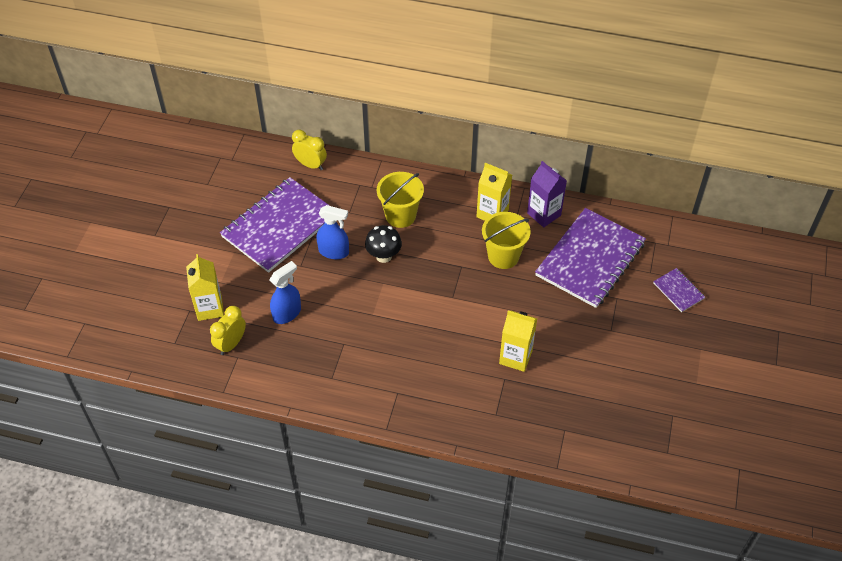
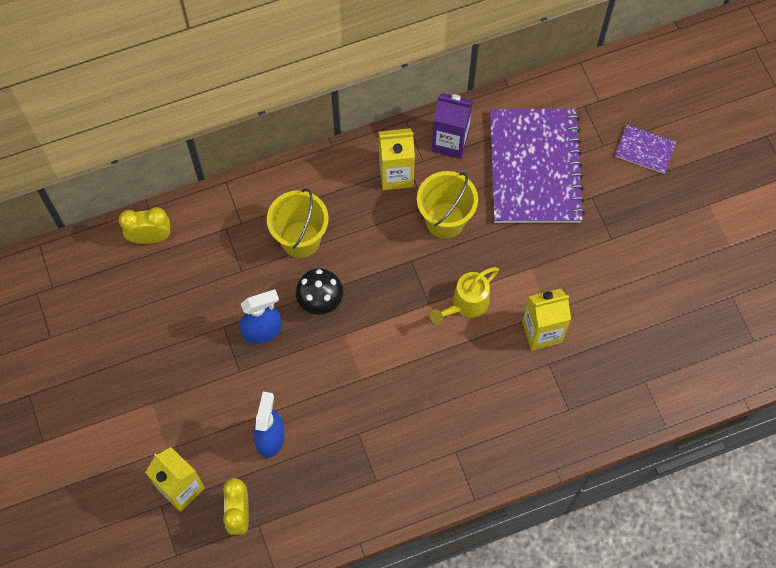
camera: 35 degrees left, 15 degrees up
purple notebook [220,177,330,273] -> none
none -> yellow watering can [430,267,499,324]

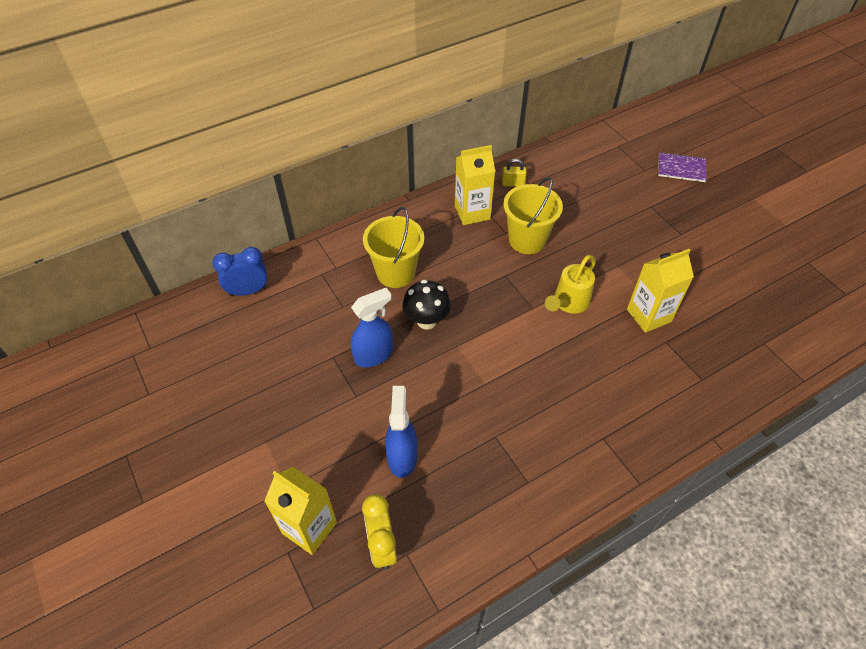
camera: 10 degrees left, 15 degrees down
yellow clock [119,207,170,244] -> blue clock [212,247,267,296]
purple carton [432,93,473,159] -> yellow padlock [502,159,527,187]
purple notebook [490,109,585,223] -> none

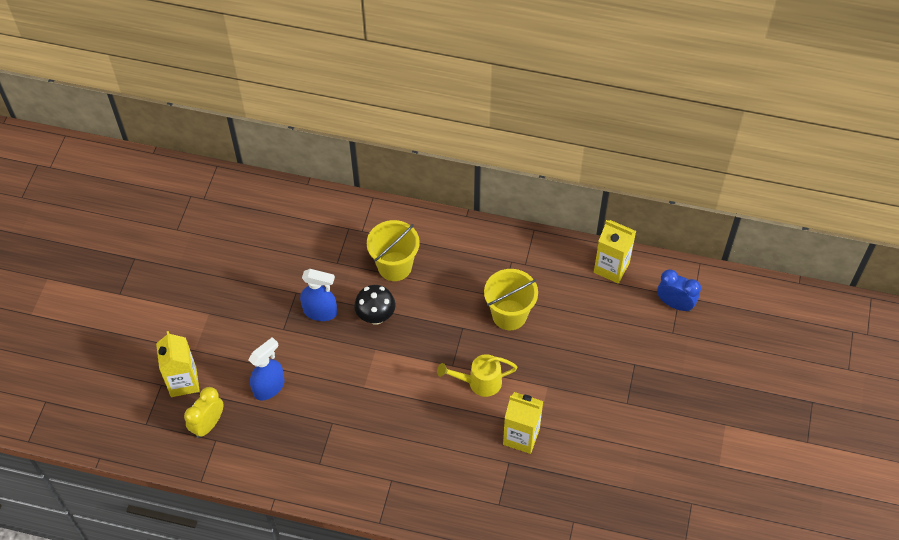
camera: 45 degrees right, 5 degrees up
blue clock [212,247,267,296] -> blue clock moved to [657,269,701,312]
yellow carton [455,145,495,225] -> yellow carton moved to [594,220,636,283]
yellow padlock [502,159,527,187] -> none
purple notebook [658,152,707,182] -> none

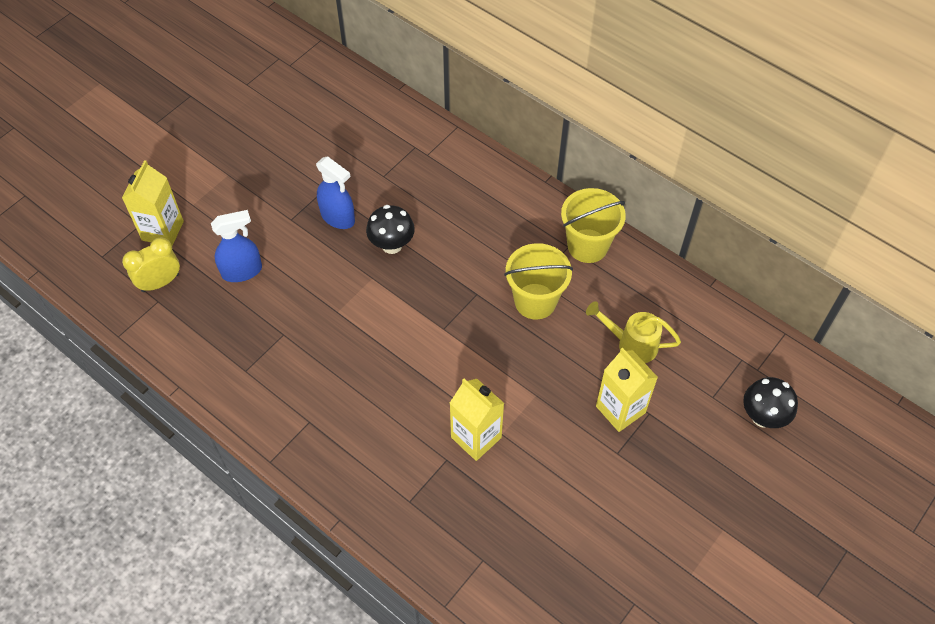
camera: 25 degrees right, 0 degrees up
yellow bucket [367,220,420,281] -> yellow bucket moved to [561,188,626,263]
yellow watering can [437,354,518,397] -> yellow watering can moved to [586,301,681,363]
yellow carton [594,220,636,283] -> yellow carton moved to [596,348,658,432]
blue clock [657,269,701,312] -> none
none -> black mushroom [743,377,798,428]

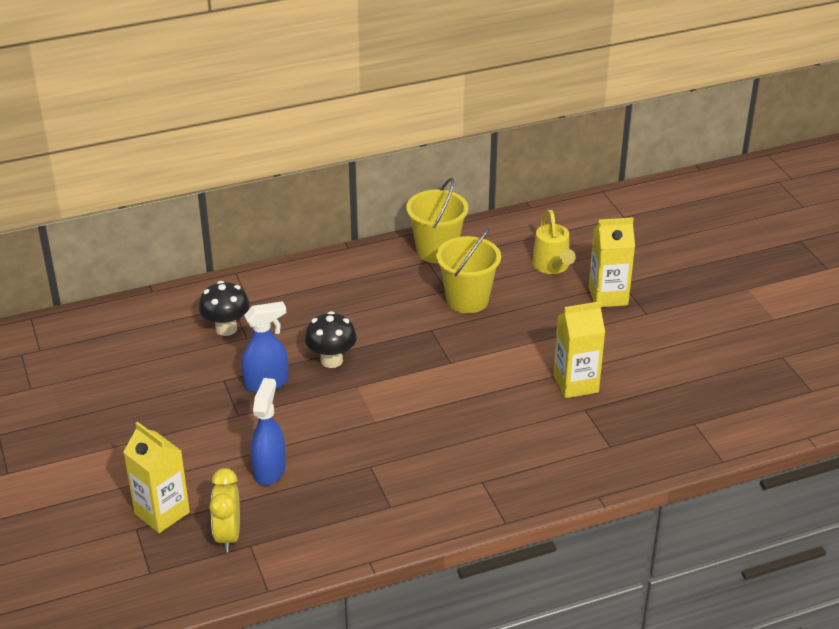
camera: 60 degrees left, 20 degrees down
yellow watering can [586,301,681,363] -> yellow watering can turned 60 degrees counterclockwise [532,210,576,274]
black mushroom [743,377,798,428] -> black mushroom moved to [199,281,249,336]

